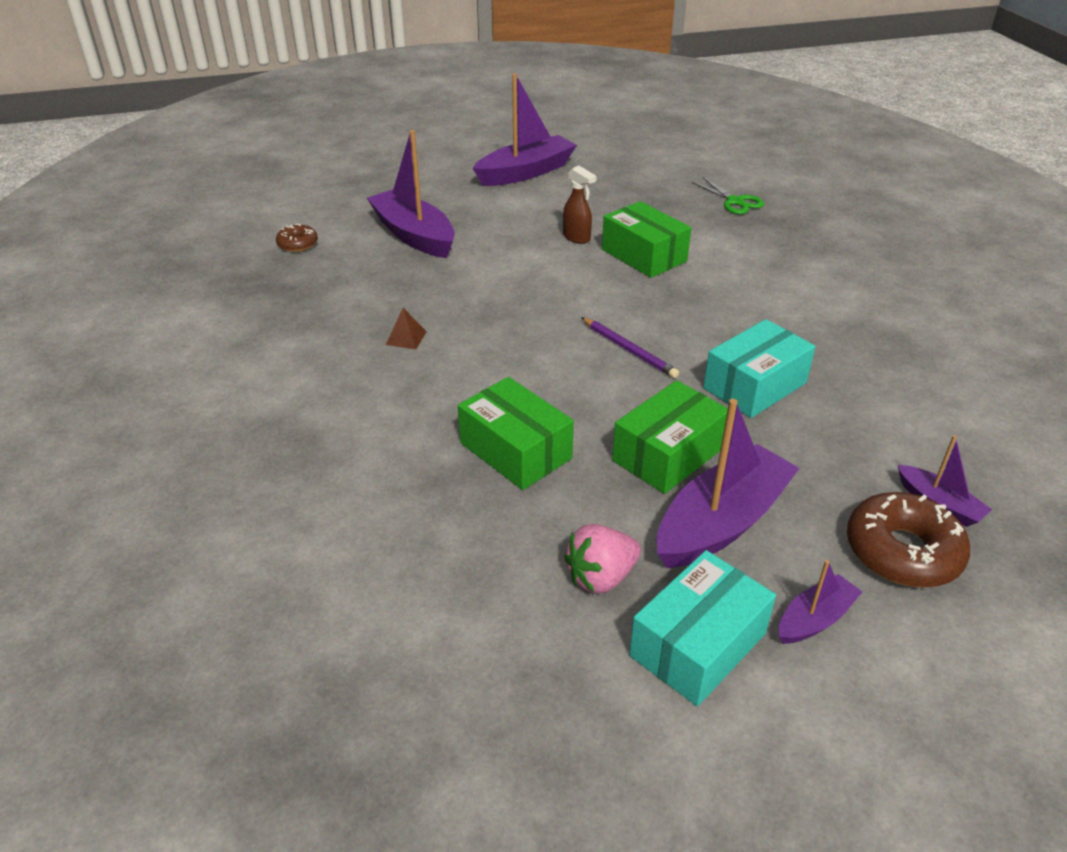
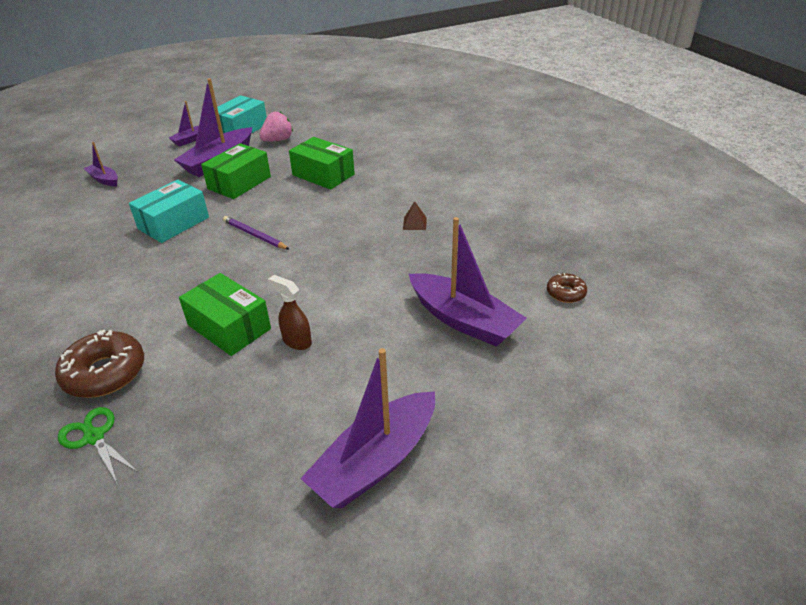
camera: 170 degrees right, 0 degrees up
brown donut [847,492,970,588] -> brown donut moved to [55,330,144,398]

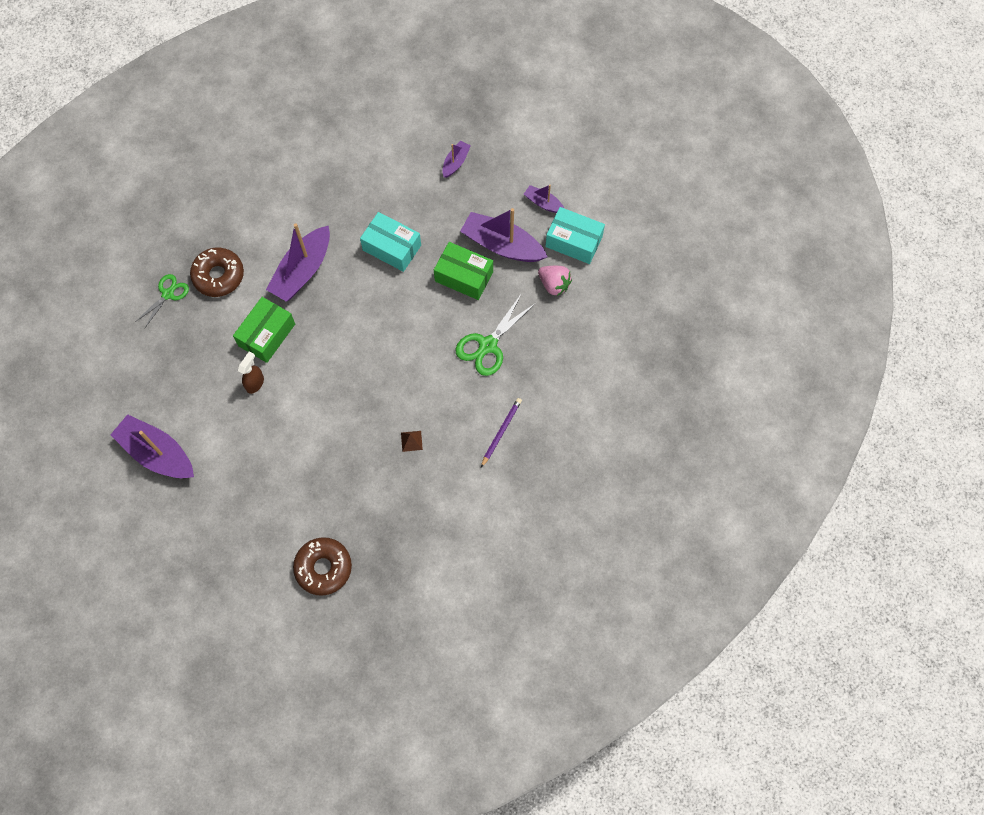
camera: 80 degrees right, 30 degrees up
purple pencil [223,216,290,250] -> purple pencil moved to [481,398,522,467]
green box [289,137,355,190] -> green scissors [456,293,536,376]
purple boat [409,217,527,347] -> purple boat moved to [266,223,330,302]
brown donut [547,273,587,303] -> brown donut [293,537,352,596], size x1.85

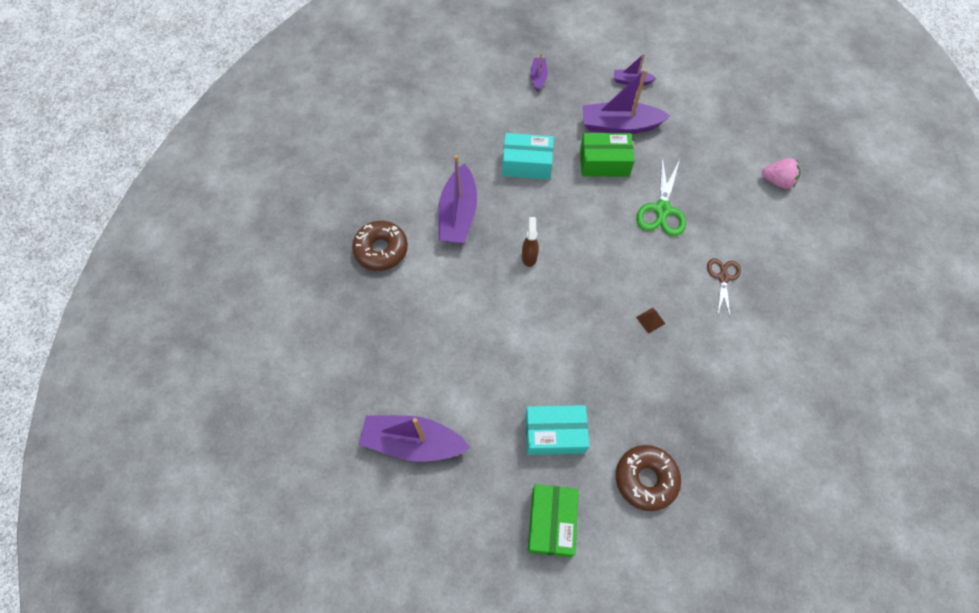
camera: 25 degrees left, 5 degrees down
green scissors [135,274,189,329] -> none
green box [233,297,295,363] -> green box moved to [528,484,579,557]
brown spray bottle [238,351,264,394] -> brown spray bottle moved to [522,217,539,267]
purple pencil [481,398,522,467] -> brown scissors [707,258,741,317]
pink strawberry [538,266,572,296] -> pink strawberry moved to [762,158,800,189]
turquoise box [545,207,605,264] -> turquoise box moved to [525,405,589,455]

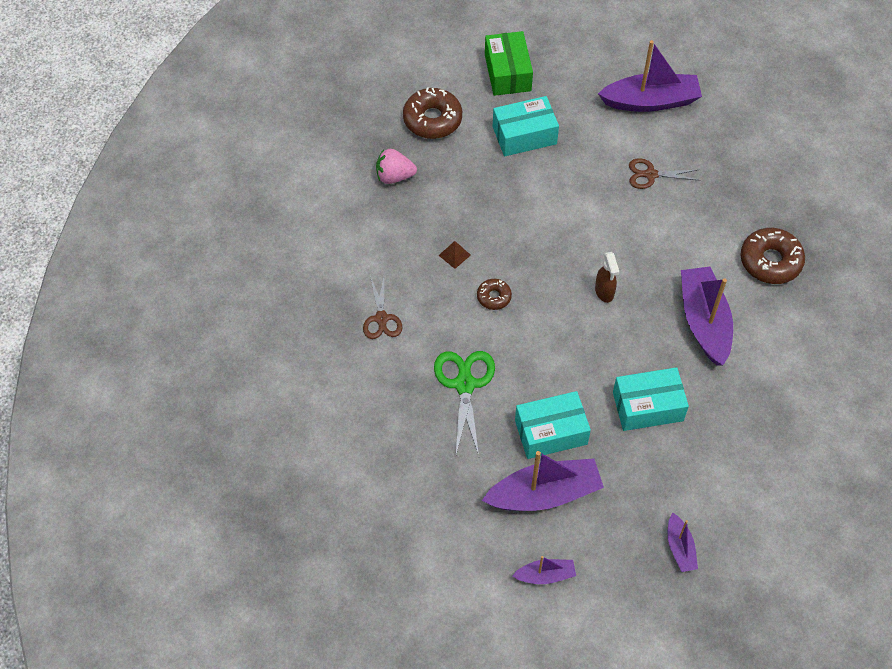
camera: 165 degrees right, 5 degrees down
green box [580,133,634,177] -> turquoise box [515,391,591,459]
pink strawberry [762,158,800,189] -> pink strawberry moved to [376,149,417,184]
none -> brown donut [477,279,512,310]
none -> brown scissors [629,158,700,189]

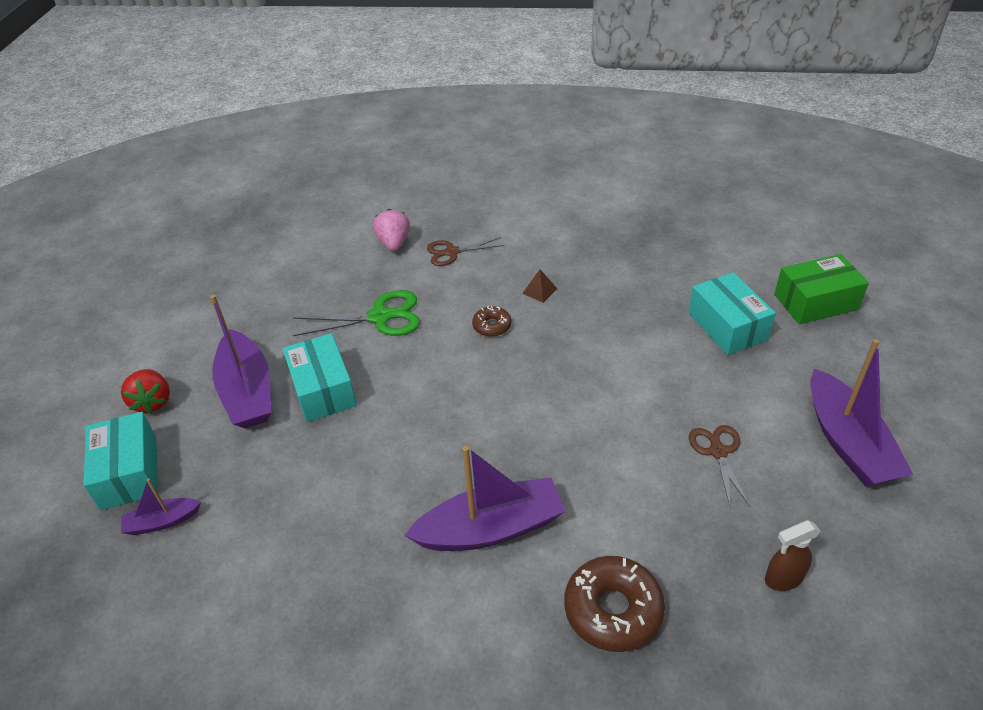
camera: 85 degrees right, 15 degrees down
pink strawberry [376,149,417,184] -> pink strawberry moved to [373,209,410,251]
brown donut [403,87,462,139] -> none
purple boat [512,556,576,584] -> red strawberry [121,369,170,414]
brown spray bottle [595,252,619,303] -> brown spray bottle moved to [765,520,821,591]
turquoise box [613,367,689,431] -> turquoise box moved to [83,412,158,510]

